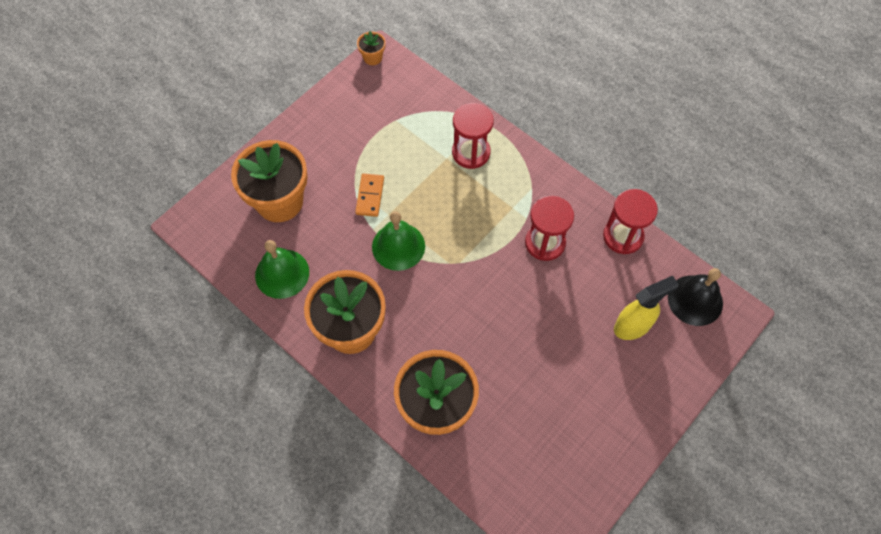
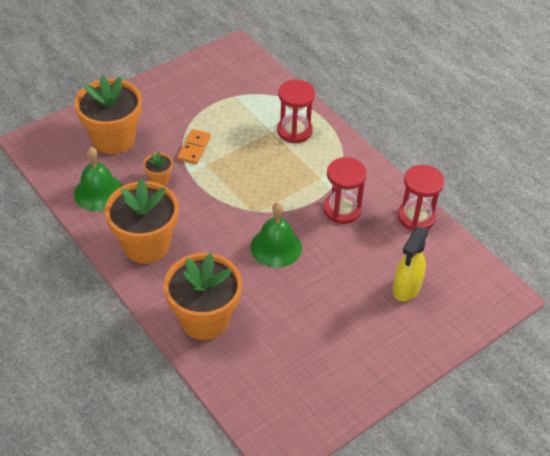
camera: 10 degrees right, 15 degrees down
orange flower pot [357,31,386,65] -> orange flower pot moved to [143,152,173,185]
green bell [372,211,425,271] -> green bell moved to [250,203,302,268]
yellow spray bottle [614,275,679,340] -> yellow spray bottle turned 135 degrees clockwise [393,226,429,302]
black bell [668,268,723,326] -> none

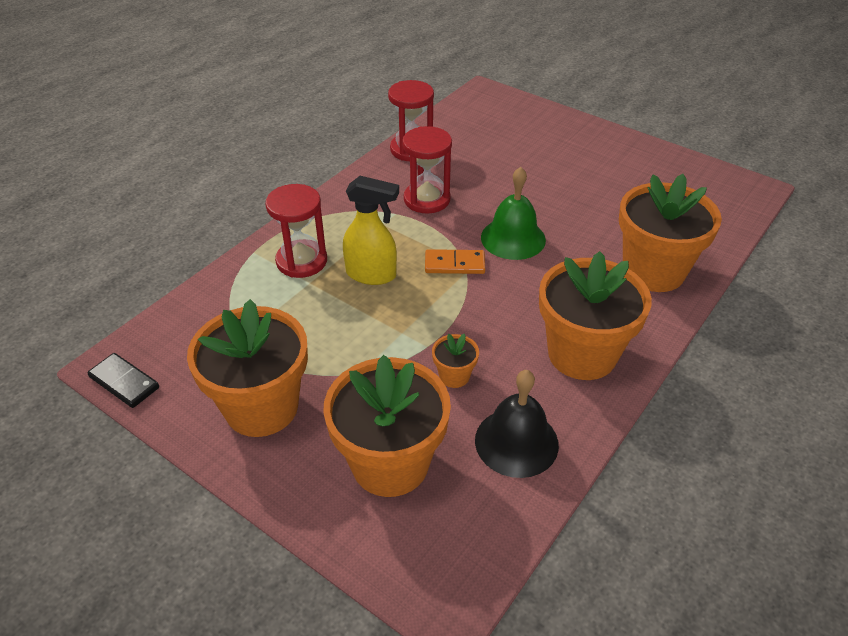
camera: 105 degrees left, 5 degrees down
green bell [74,147,123,211] -> black bell [475,370,559,478]
orange domino [177,129,211,164] -> orange domino moved to [425,249,485,274]
yellow spray bottle [393,226,429,302] -> yellow spray bottle moved to [343,176,399,285]
none -> black domino [87,353,159,408]
none -> orange flower pot [187,299,308,437]

